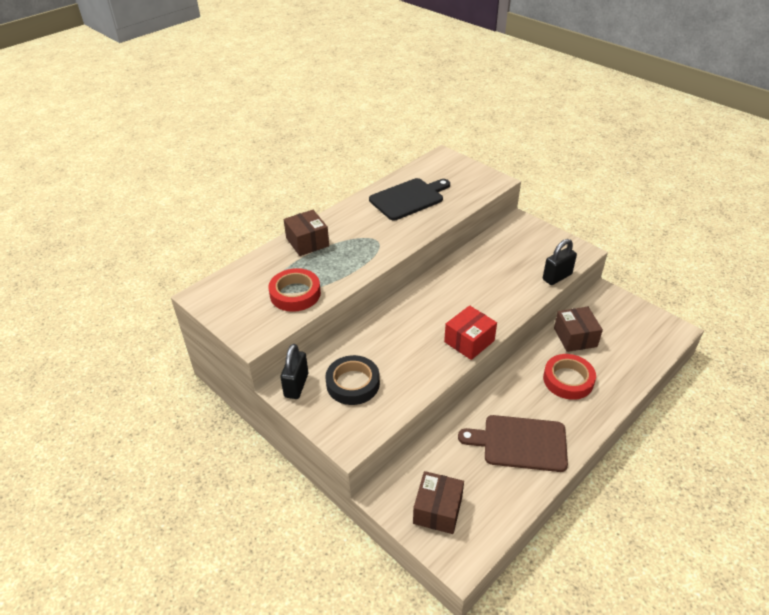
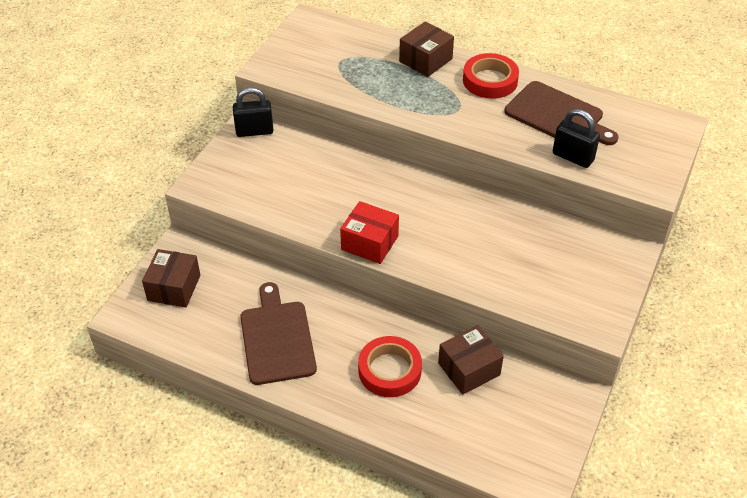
camera: 70 degrees right, 5 degrees up
red tape [268,268,321,312] -> red tape moved to [463,53,519,99]
black tape [325,355,380,405] -> none
black cutting board [369,178,450,220] -> brown cutting board [504,81,619,145]
brown box [413,471,464,534] -> brown box turned 75 degrees counterclockwise [142,249,200,307]
black padlock [543,239,577,285] -> black padlock moved to [553,109,600,168]

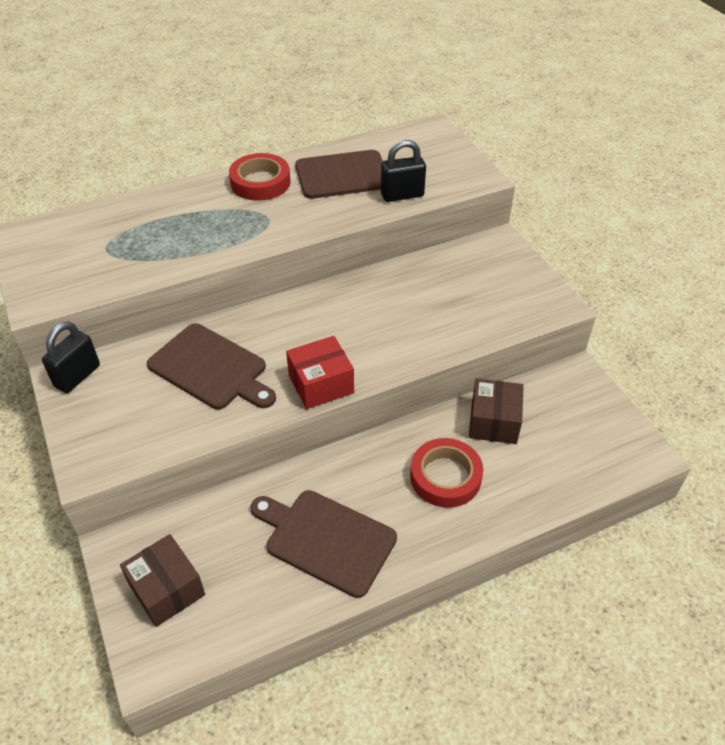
camera: 50 degrees left, 0 degrees up
brown box [399,21,454,77] -> none
none -> brown cutting board [147,323,276,409]

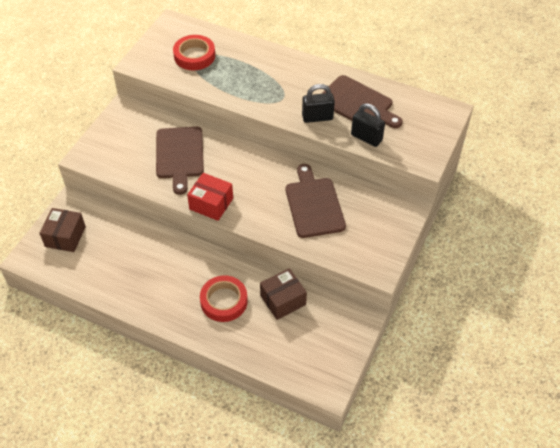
camera: 50 degrees right, 5 degrees up
black padlock [42,321,100,393] -> black padlock moved to [302,84,335,123]
red tape [229,153,291,201] -> red tape moved to [173,35,215,70]
brown cutting board [251,490,397,598] -> brown cutting board moved to [285,164,346,238]

